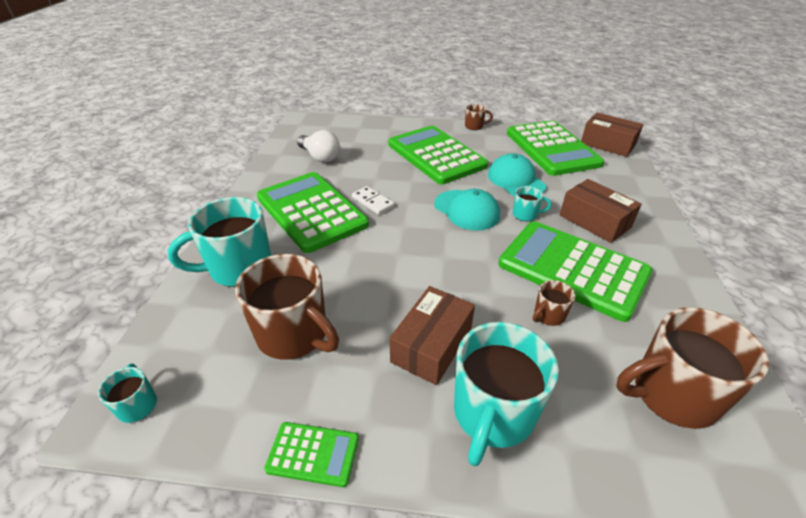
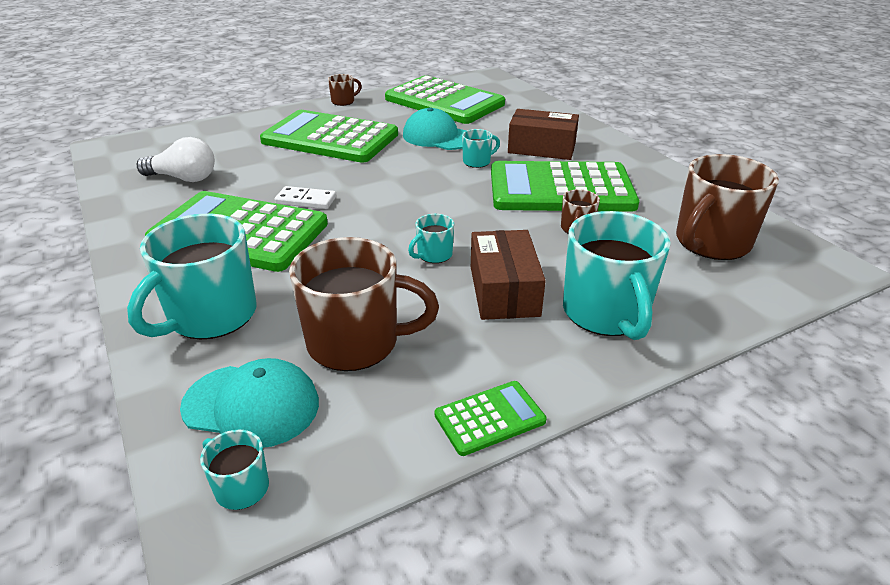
camera: 35 degrees left, 5 degrees down
turquoise cap [434,189,500,231] -> turquoise cap moved to [180,358,319,448]
brown box [581,112,644,157] -> none
none -> turquoise mug [408,214,454,263]

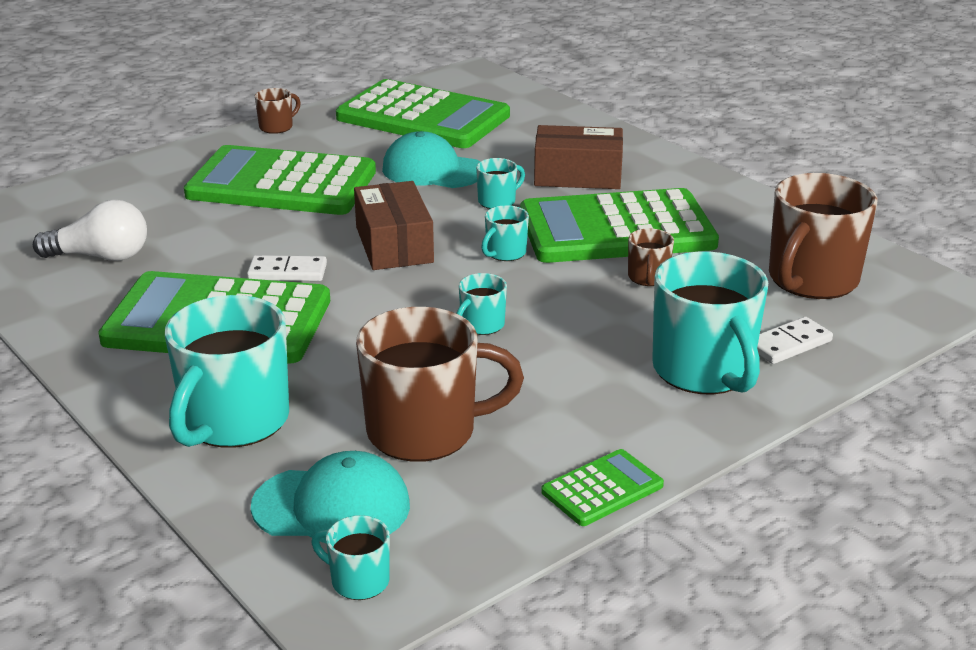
camera: 10 degrees left, 5 degrees down
brown box [471,230,546,320] -> brown box moved to [354,181,434,270]
none -> turquoise mug [481,205,529,261]
none -> white domino [757,317,833,364]

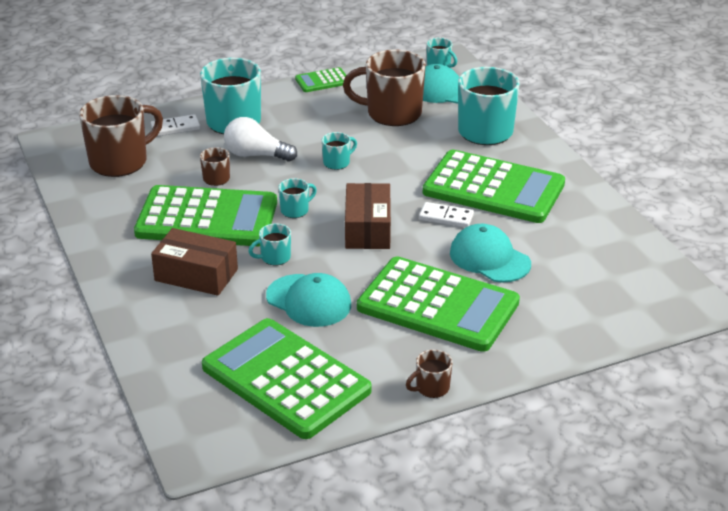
camera: 165 degrees left, 5 degrees up
white light bulb [33,199,147,261] -> white light bulb moved to [224,117,297,161]
none -> turquoise cap [450,224,531,283]

